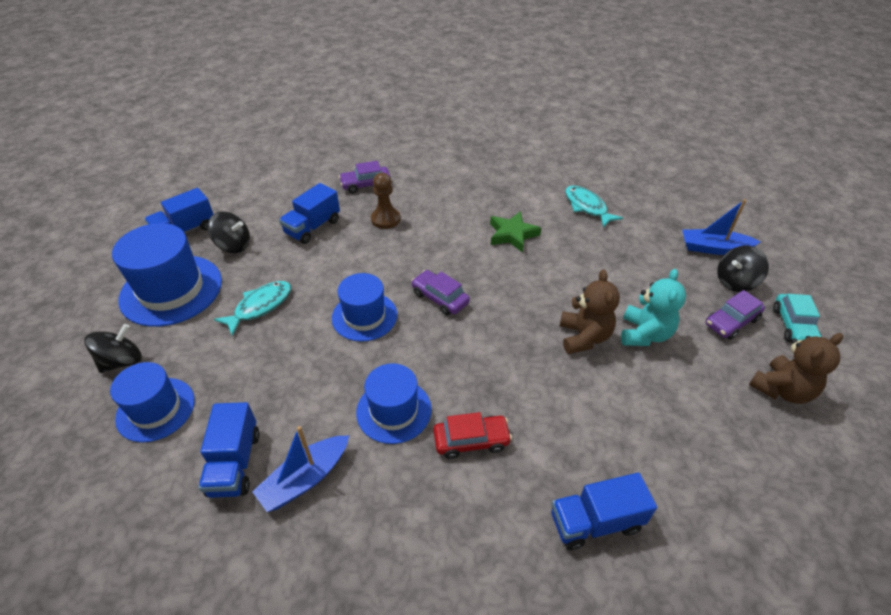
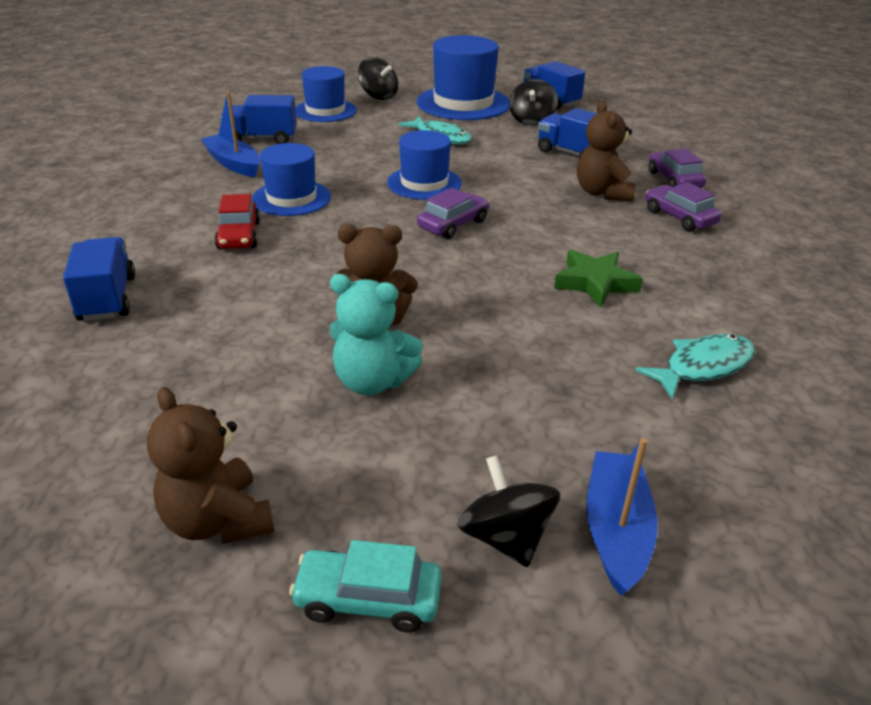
camera: 90 degrees right, 10 degrees down
brown pawn [371,173,400,229] -> brown teddy bear [577,101,636,201]
purple car [706,290,765,340] -> purple car moved to [646,182,722,231]

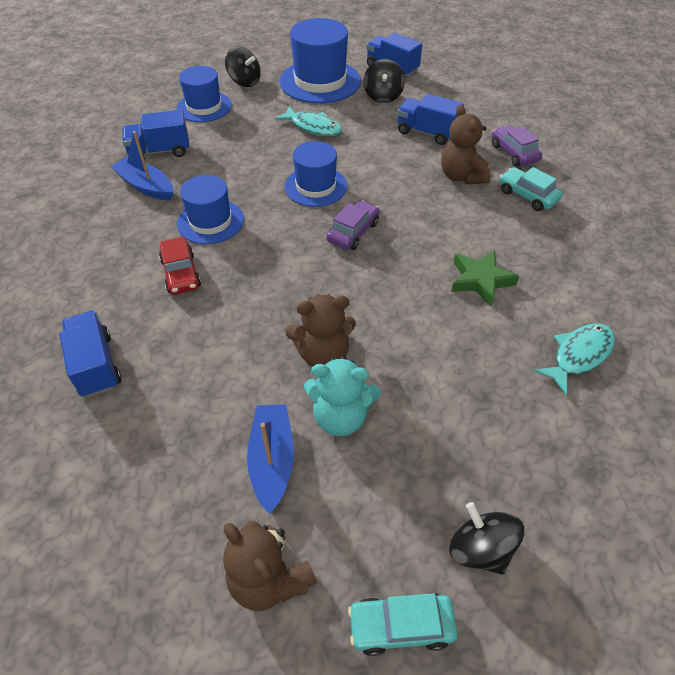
camera: 10 degrees left, 15 degrees up
blue boat [587,438,658,596] -> blue boat moved to [247,404,294,514]
purple car [646,182,722,231] -> turquoise car [499,167,563,211]

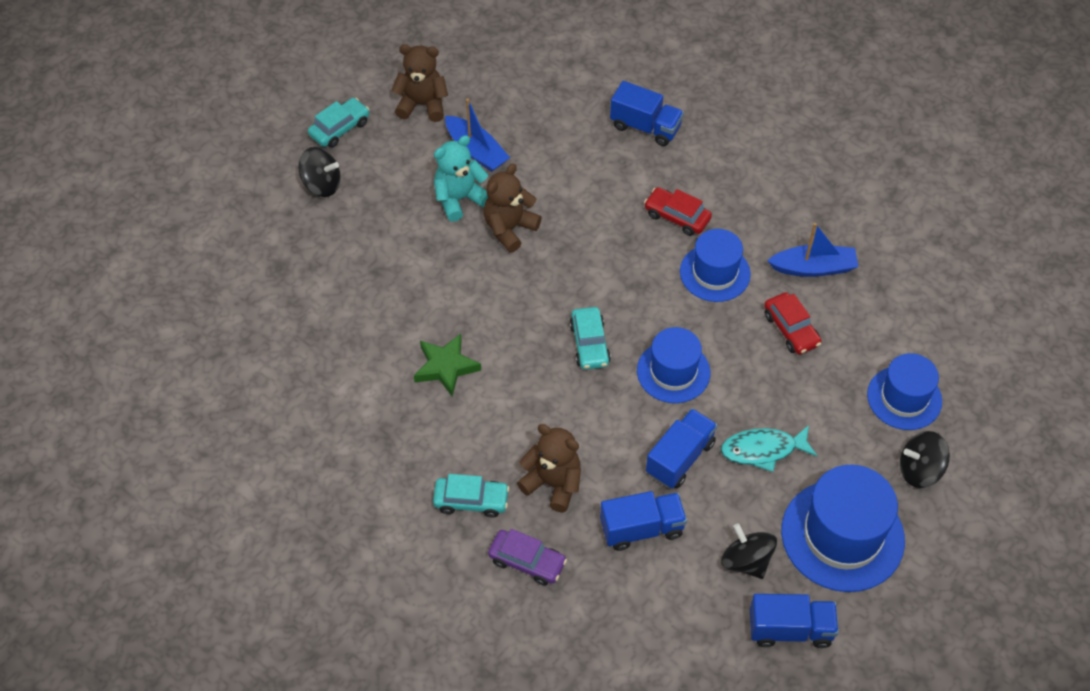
camera: 140 degrees right, 5 degrees up
blue truck [122,110,189,157] -> blue truck moved to [646,408,718,488]
purple car [326,200,380,250] -> turquoise car [570,307,611,370]
turquoise fish [534,323,615,395] -> none
none -> red car [764,292,822,355]

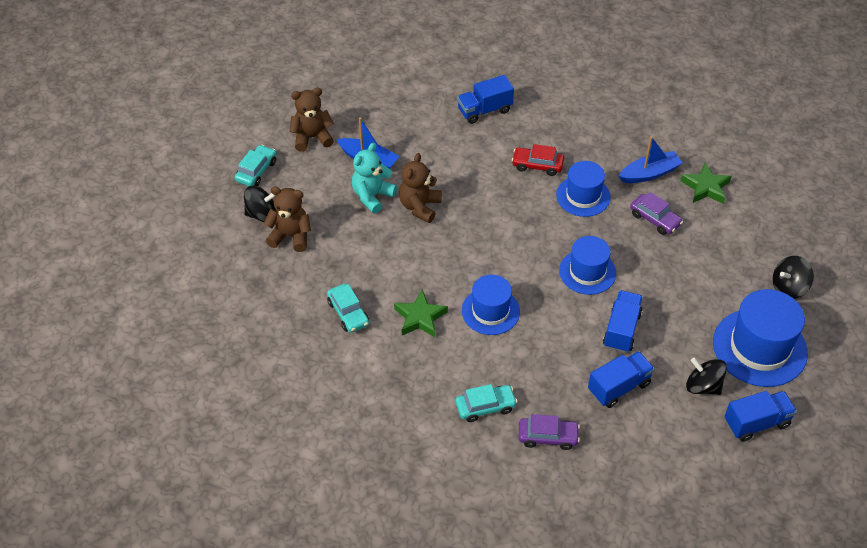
camera: 20 degrees left, 5 degrees down
brown teddy bear [517,424,581,512] -> brown teddy bear moved to [264,187,311,252]
turquoise car [570,307,611,370] -> turquoise car moved to [327,284,369,333]
blue truck [610,81,684,146] -> blue truck turned 150 degrees clockwise [457,75,514,124]
turquoise fish [721,425,817,472] -> none
red car [764,292,822,355] -> purple car [630,192,683,235]
blue hat [867,353,942,430] -> blue hat moved to [462,275,520,335]
none -> green star [680,163,732,204]

